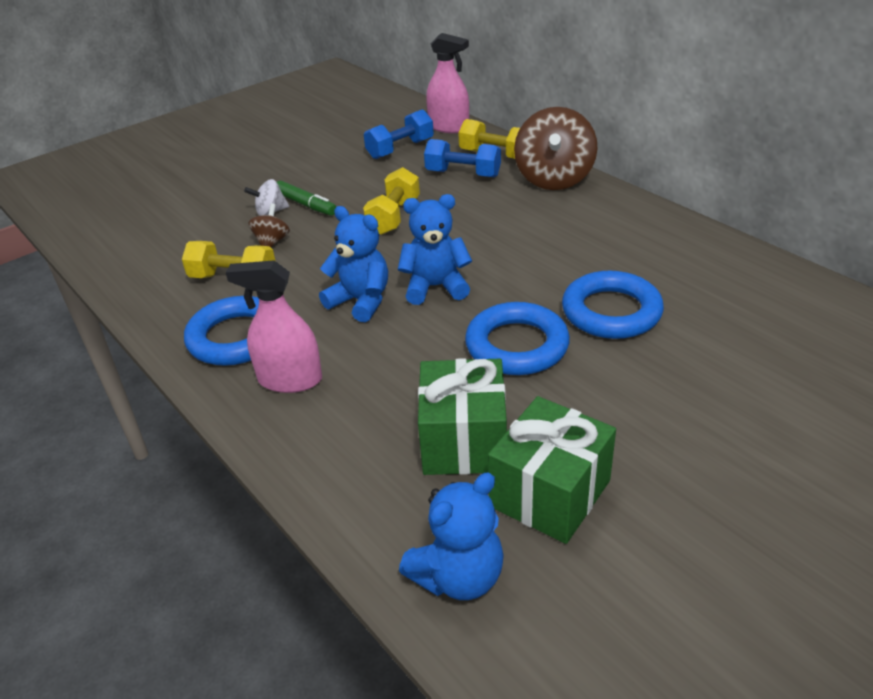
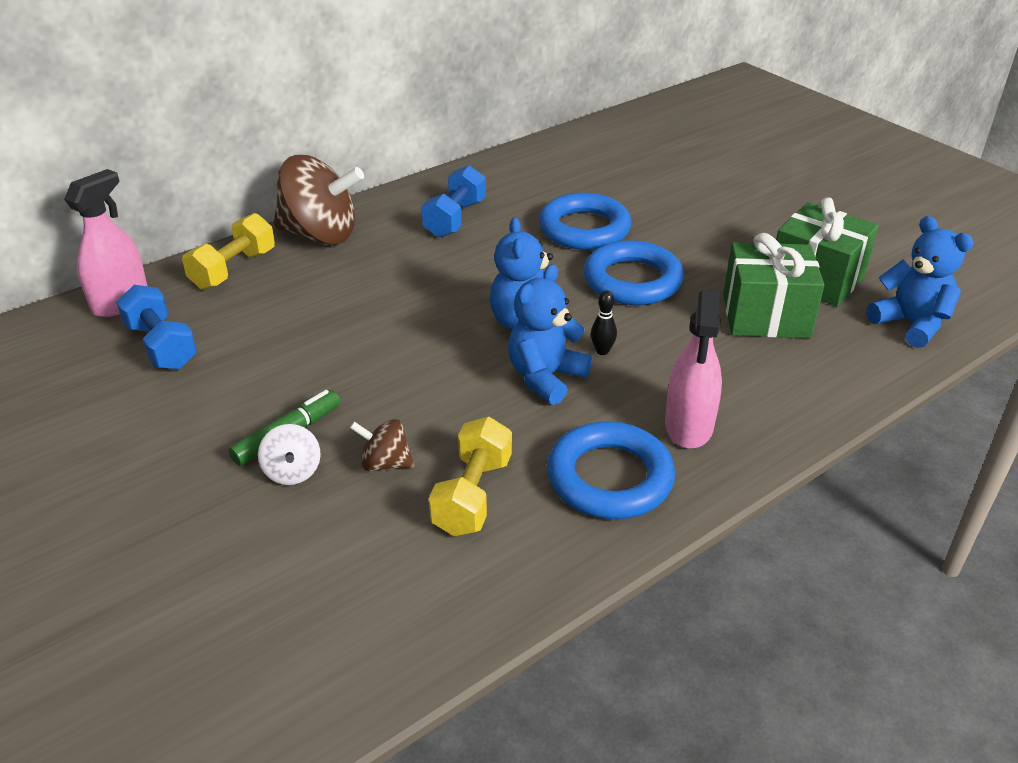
camera: 90 degrees left, 0 degrees up
yellow dumbbell [363,167,420,235] -> none
blue dumbbell [424,139,501,177] -> blue dumbbell moved to [421,165,486,238]
none -> black bowling pin [591,291,617,355]

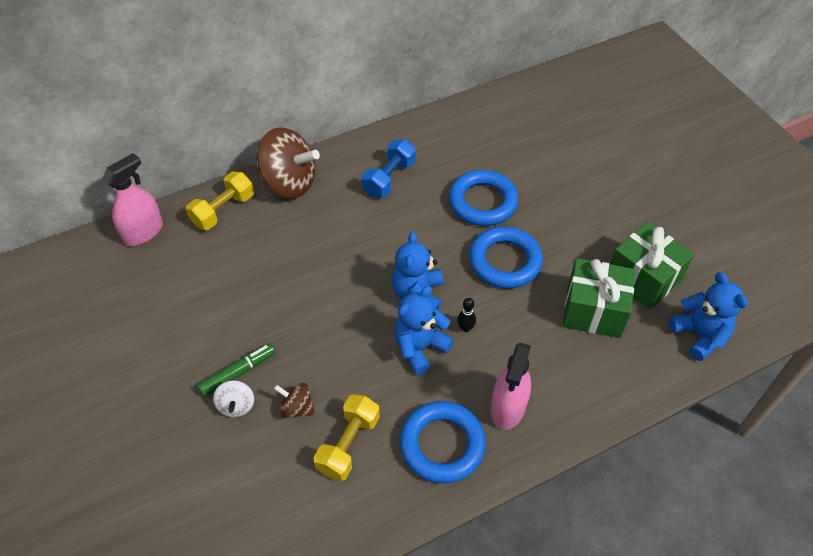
camera: 10 degrees right, 15 degrees up
blue dumbbell [116,285,197,369] -> none

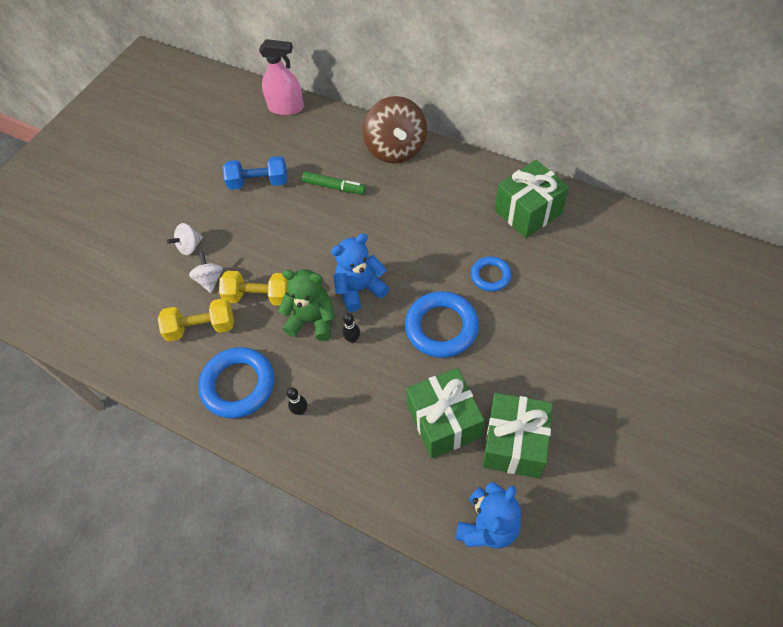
camera: 60 degrees right, 5 degrees up
yellow dumbbell [186,171,254,230] -> yellow dumbbell moved to [219,271,288,306]
green marker [197,343,276,396] -> green marker moved to [302,172,366,195]
brown spinning top [274,383,315,418] -> white spinning top [189,252,223,293]
blue dumbbell [362,139,416,198] -> blue dumbbell moved to [223,156,288,190]
blue teddy bear [394,286,454,375] -> green teddy bear [278,269,335,341]
blue ring [449,170,518,226] -> blue ring [471,256,512,292], size x0.57
pink spray bottle [491,342,531,430] -> black bowling pin [287,387,307,415]
none -> green gift [495,160,569,238]

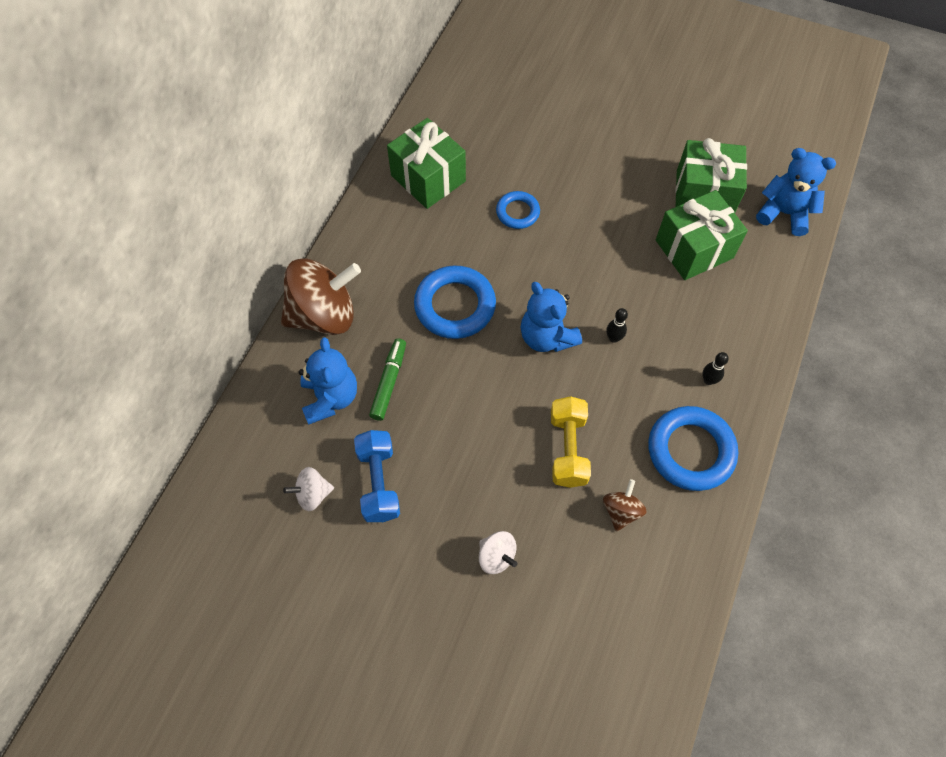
camera: 100 degrees left, 5 degrees up
yellow dumbbell [158,298,234,341] -> brown spinning top [603,479,647,532]
white spinning top [189,252,223,293] -> white spinning top moved to [283,467,334,511]
pink spray bottle [259,39,304,116] -> none
green teddy bear [278,269,335,341] -> none
blue ring [405,291,479,358] -> blue ring moved to [414,265,496,339]
none -> blue teddy bear [298,337,357,424]

